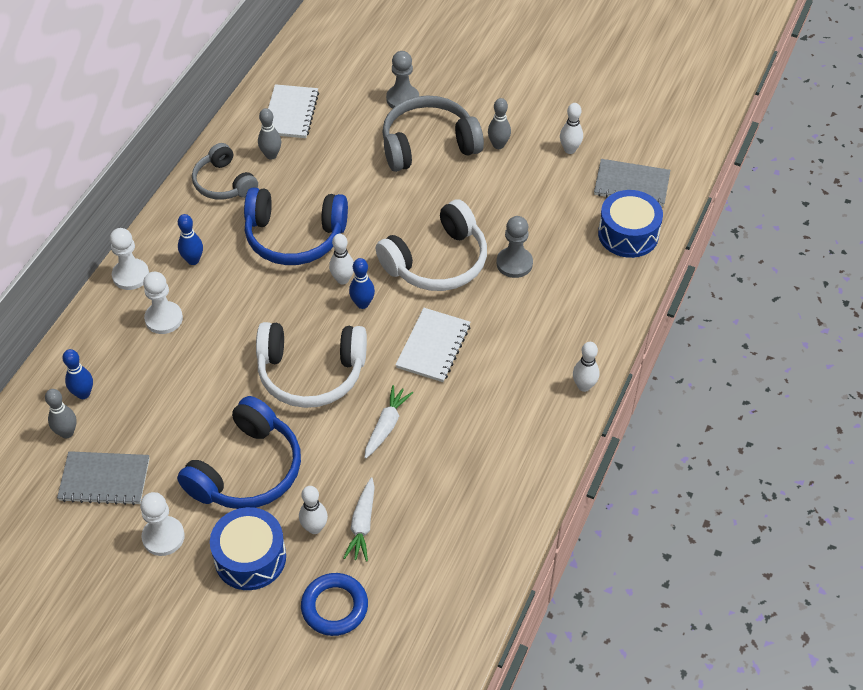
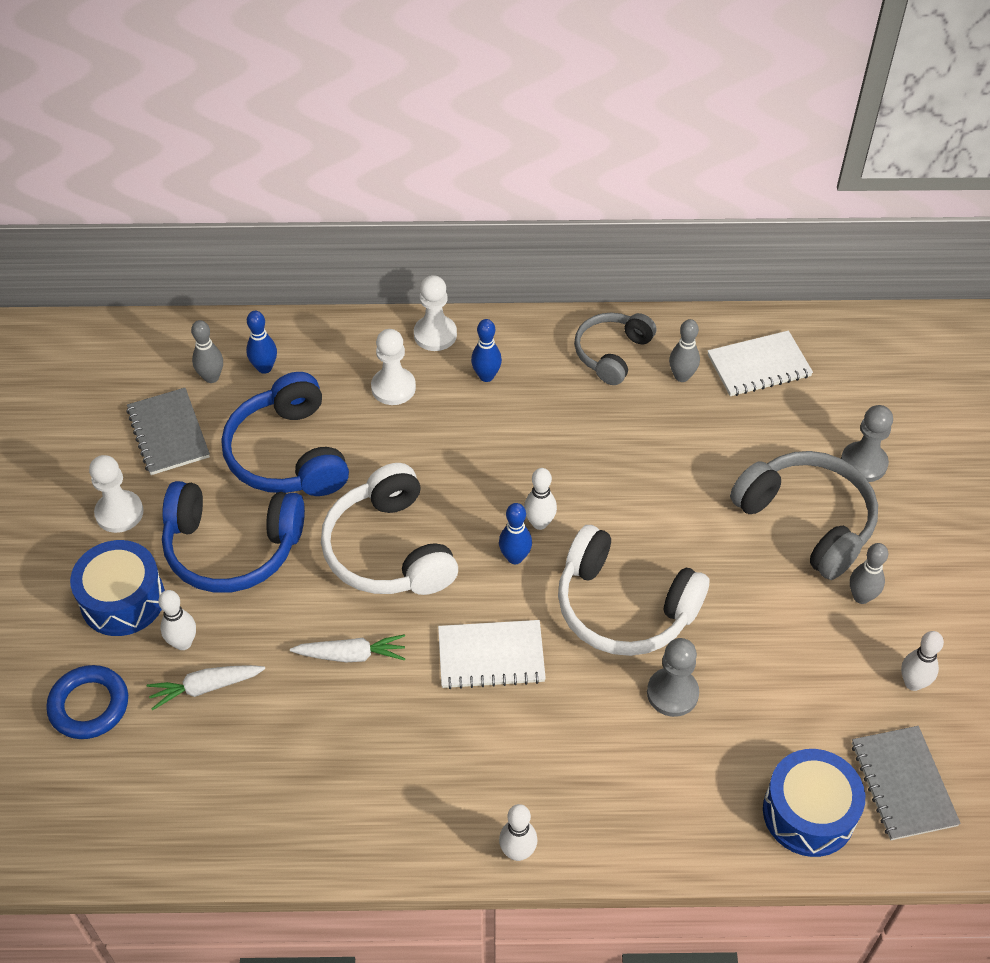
camera: 65 degrees right, 0 degrees up
blue headphones [244,188,348,265] -> blue headphones moved to [222,372,349,496]

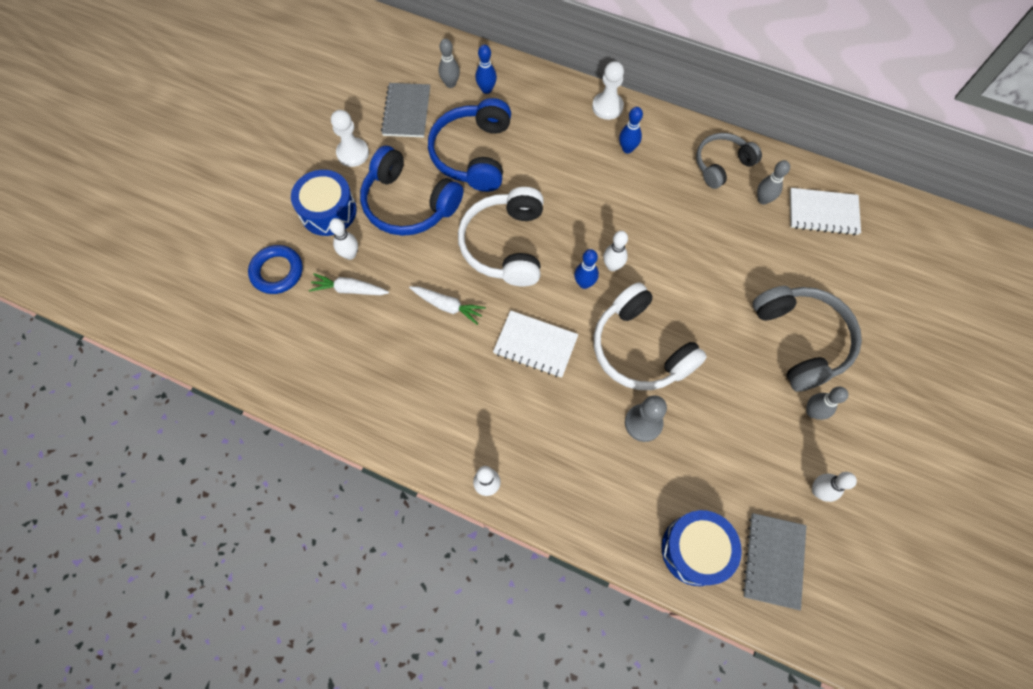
camera: 25 degrees right, 15 degrees up
white pawn [371,329,416,405] -> none
grey pawn [841,405,893,482] -> none

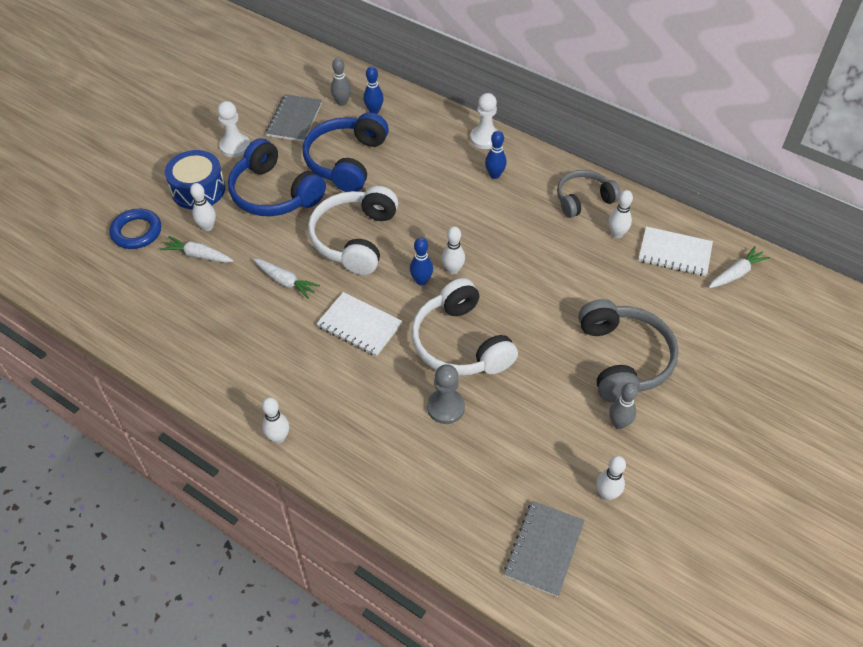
camera: 10 degrees right, 15 degrees down
blue drum [661,510,742,586] -> none
grey bowling pin [757,160,790,205] -> white bowling pin [609,190,633,238]
none -> white carrot [709,246,770,288]

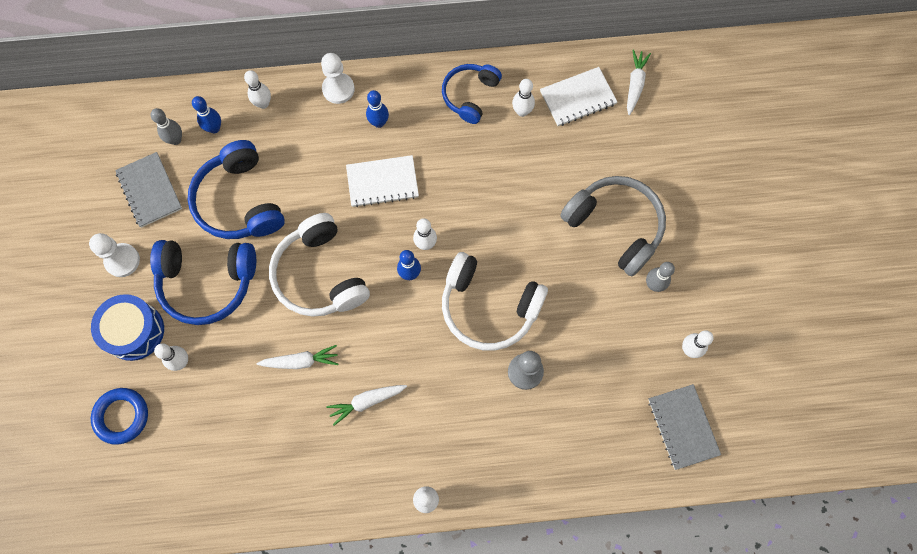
camera: 40 degrees left, 20 degrees up
white carrot [160,236,234,263] -> white carrot moved to [326,385,407,426]
white notebook [316,292,402,356] -> white notebook moved to [346,155,419,207]
grey headphones [557,170,621,218] -> blue headphones [442,64,502,124]
none -> white bowling pin [244,70,271,109]

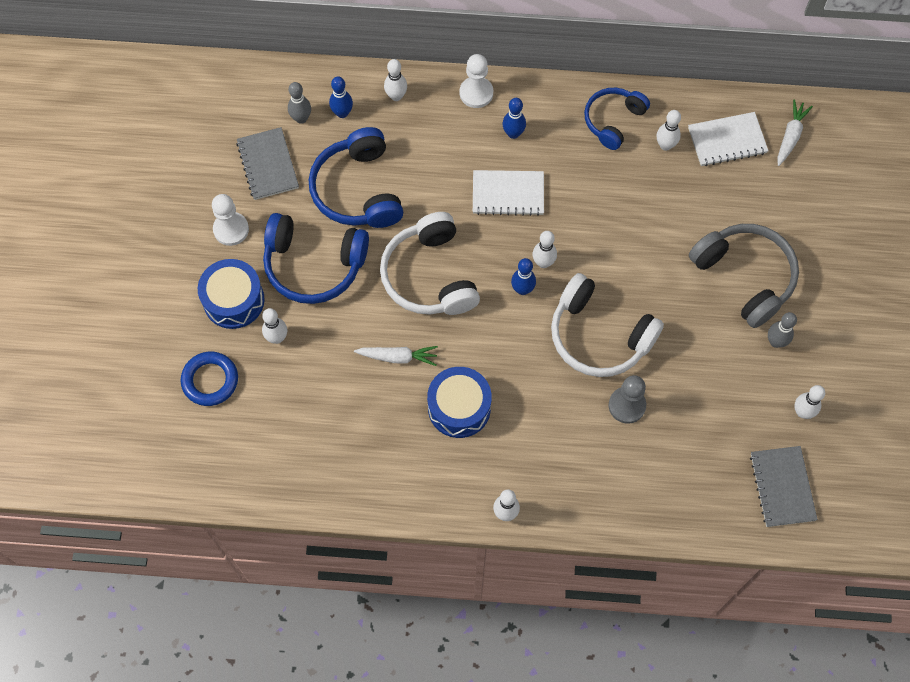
camera: 10 degrees right, 5 degrees down
white carrot [326,385,407,426] -> blue drum [427,367,492,438]

